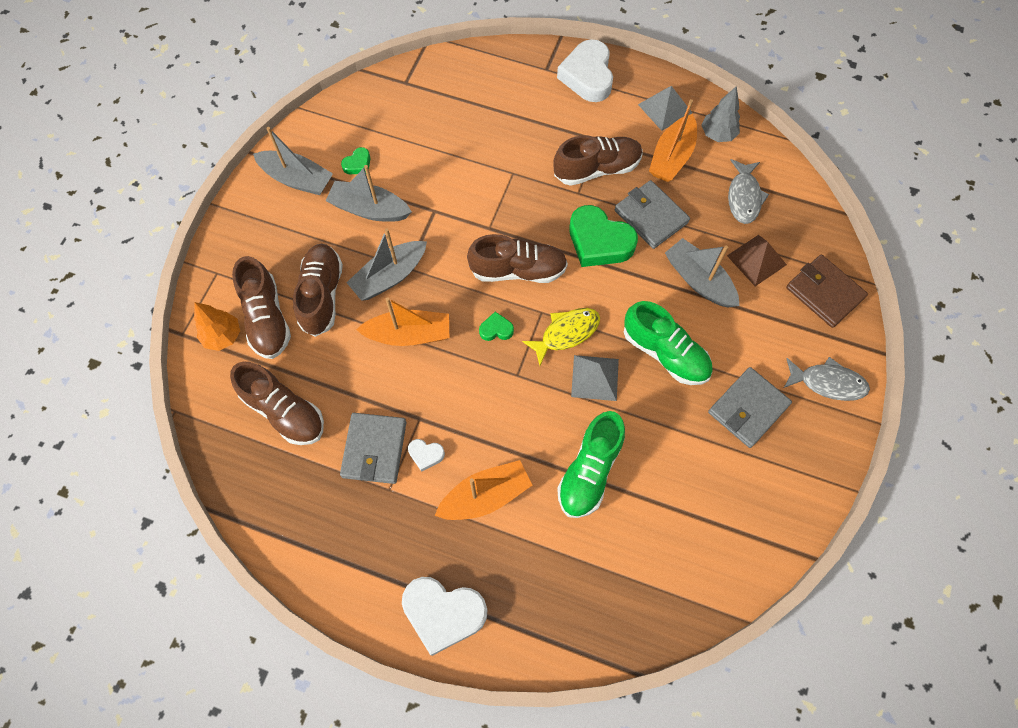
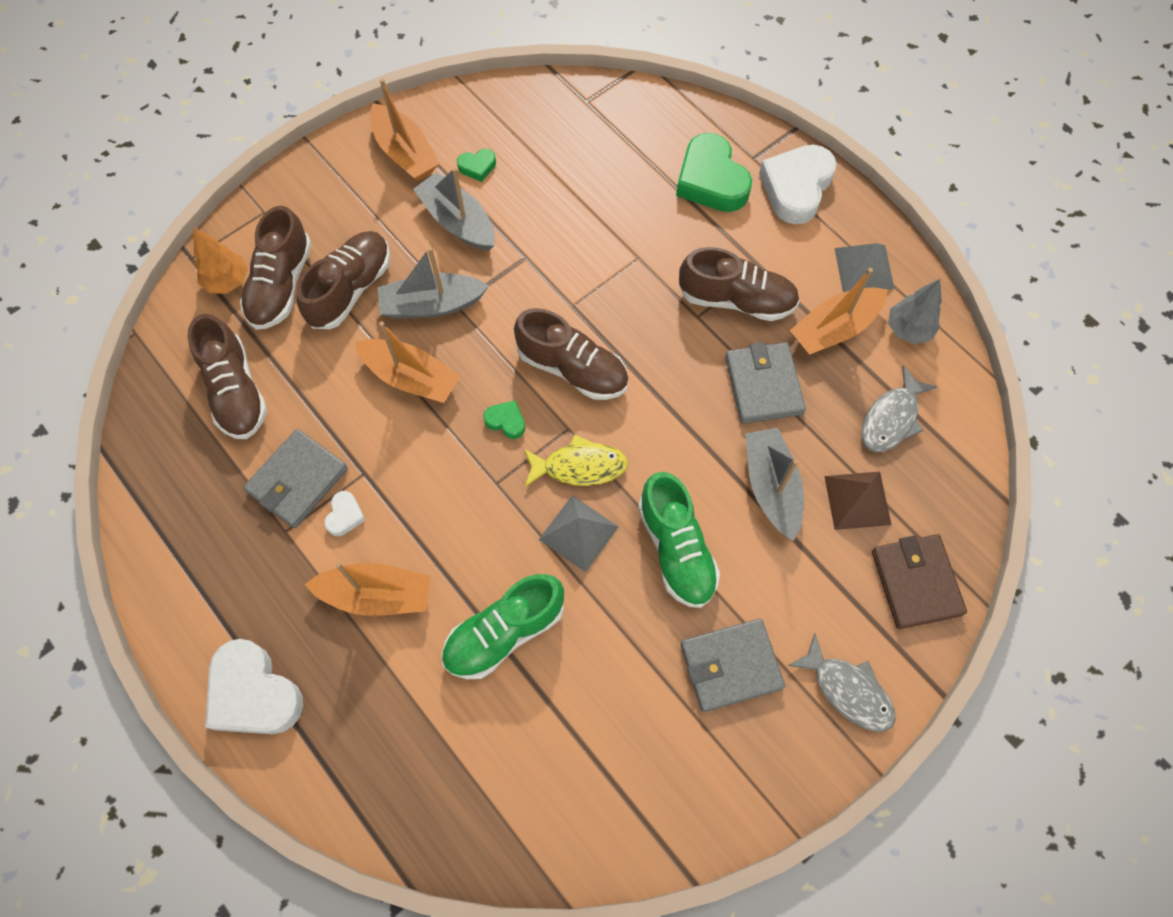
camera: 30 degrees right, 0 degrees up
grey boat [253,127,333,195] -> orange boat [370,79,439,181]
white heart [408,439,445,472] -> white heart turned 120 degrees counterclockwise [324,491,366,536]
green heart [569,205,638,267] -> green heart moved to [676,133,752,212]

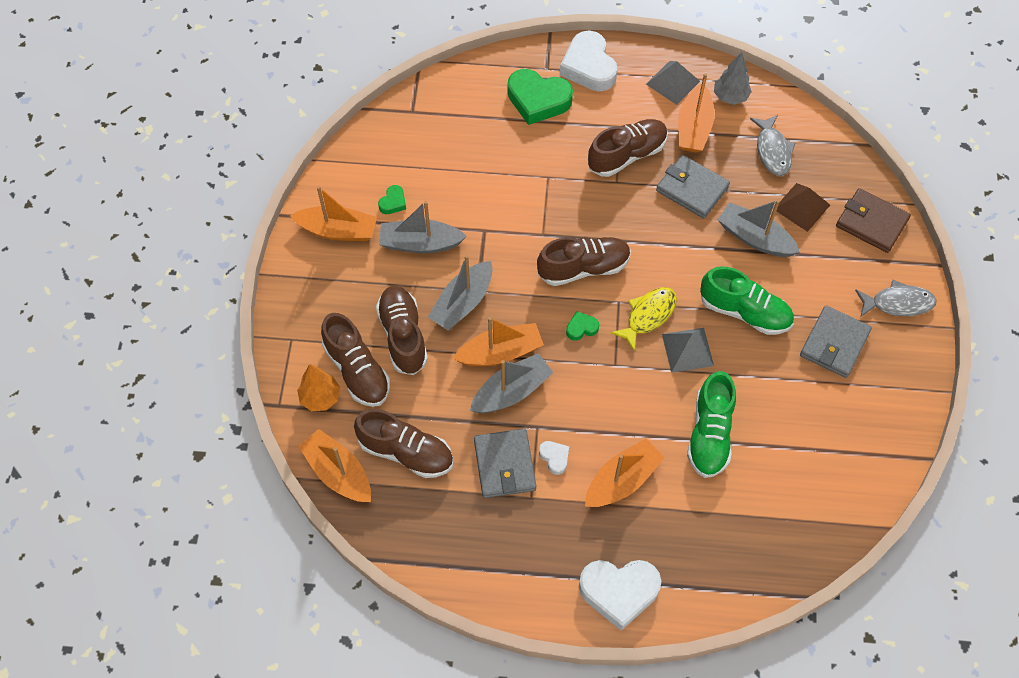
camera: 45 degrees left, 5 degrees down
none -> orange boat [298,429,371,502]
none -> grey boat [470,353,554,413]

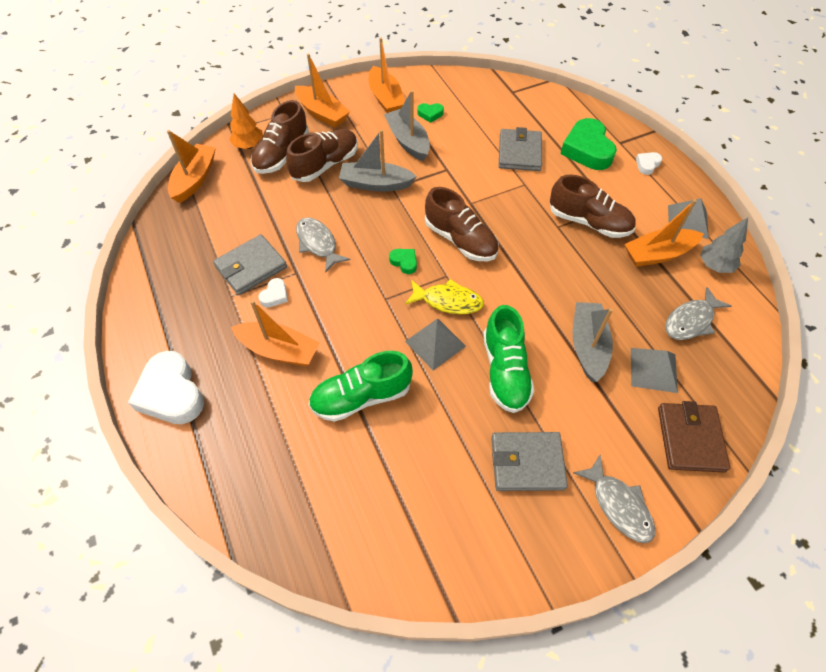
camera: 60 degrees right, 5 degrees down
brown shoe [354,409,453,478] -> none
orange boat [453,317,544,366] -> orange boat moved to [295,54,350,127]
grey boat [470,353,554,413] -> grey fish [296,217,350,273]
white heart [560,30,618,91] -> white heart [636,152,662,175], size x0.46
grey wallet [656,155,730,219] -> grey wallet moved to [499,127,542,171]
brown pyramid [776,183,830,232] -> grey pyramid [631,348,678,393]

